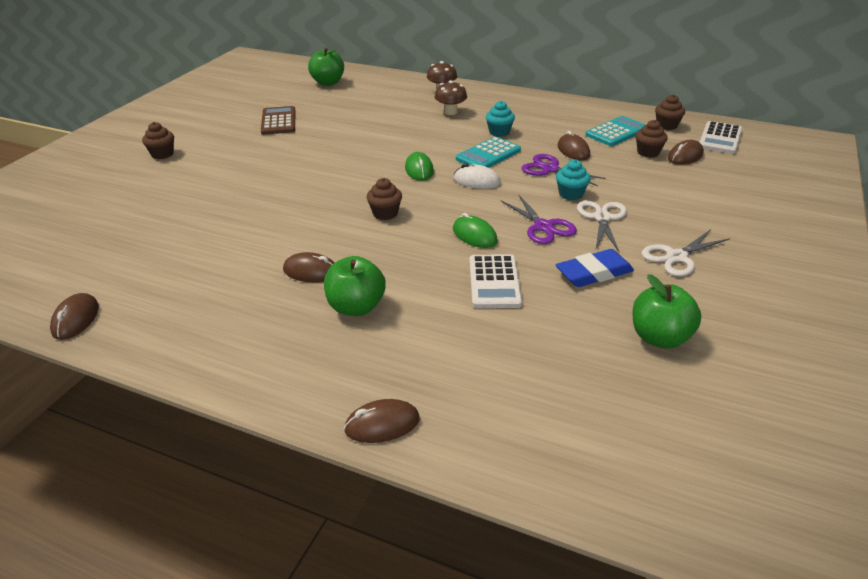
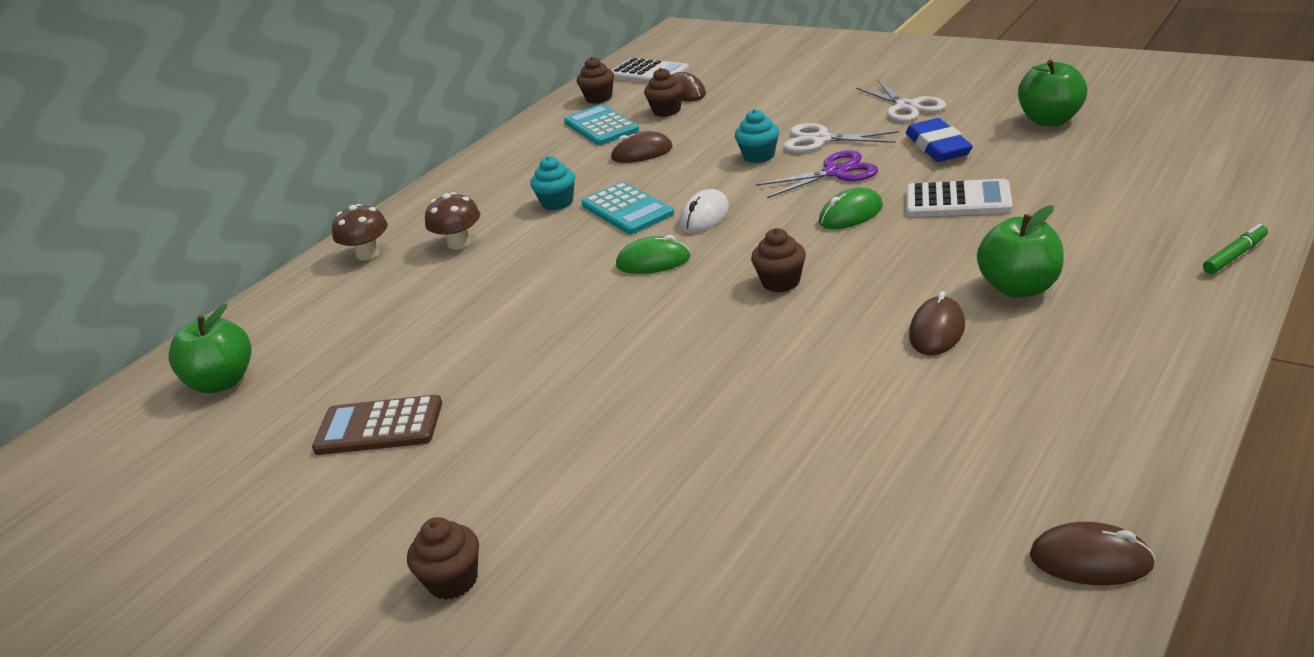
camera: 75 degrees left, 5 degrees down
brown mouse [344,399,420,443] -> green marker [1203,224,1268,274]
purple scissors [522,154,606,186] -> none

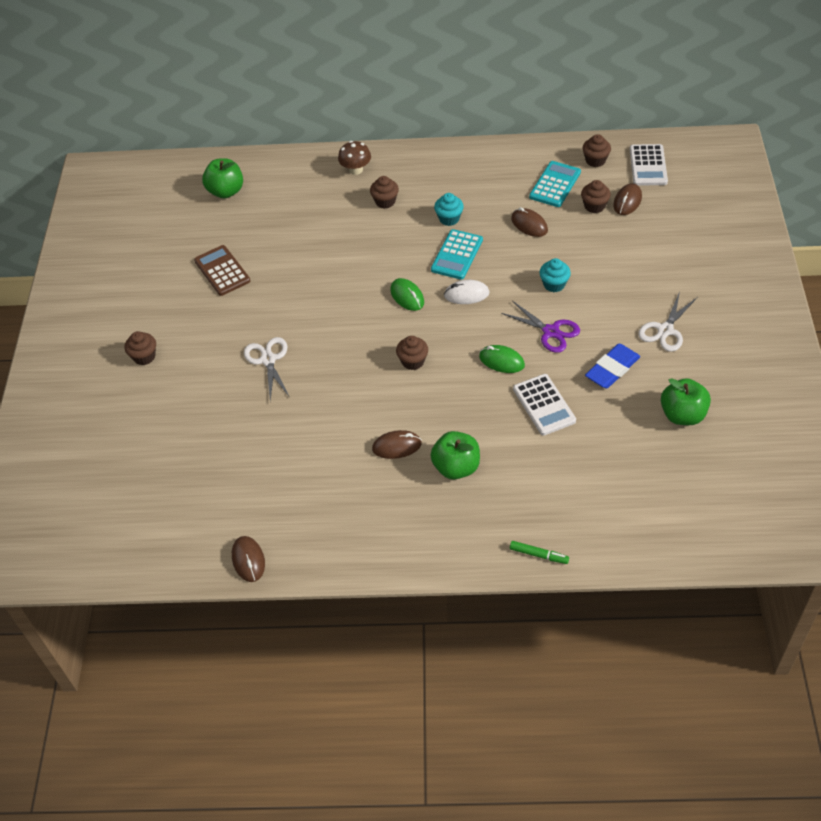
camera: 55 degrees right, 20 degrees up
brown mushroom [425,192,480,249] -> brown cupcake [370,176,399,209]
white scissors [783,123,899,153] -> white scissors moved to [244,337,289,401]

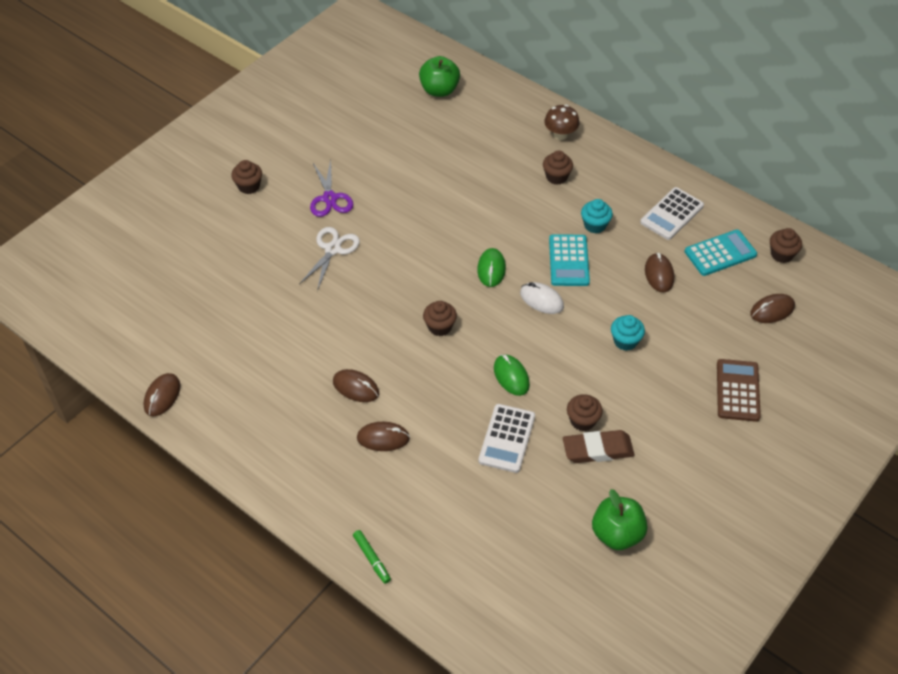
camera: 35 degrees right, 0 degrees up
brown calculator [194,245,250,296] -> brown calculator moved to [717,359,761,422]
green apple [430,431,480,480] -> brown mouse [357,422,410,451]
turquoise calculator [431,229,483,280] -> turquoise calculator turned 60 degrees counterclockwise [549,234,590,286]
purple scissors [501,301,580,353] -> purple scissors moved to [310,160,353,217]
brown cupcake [581,180,611,213] -> brown cupcake moved to [567,394,603,431]
blue eraser [585,344,640,388] -> brown eraser [563,430,634,463]
white calculator [630,144,668,186] -> white calculator moved to [640,187,704,240]
white scissors [638,291,698,352] -> none

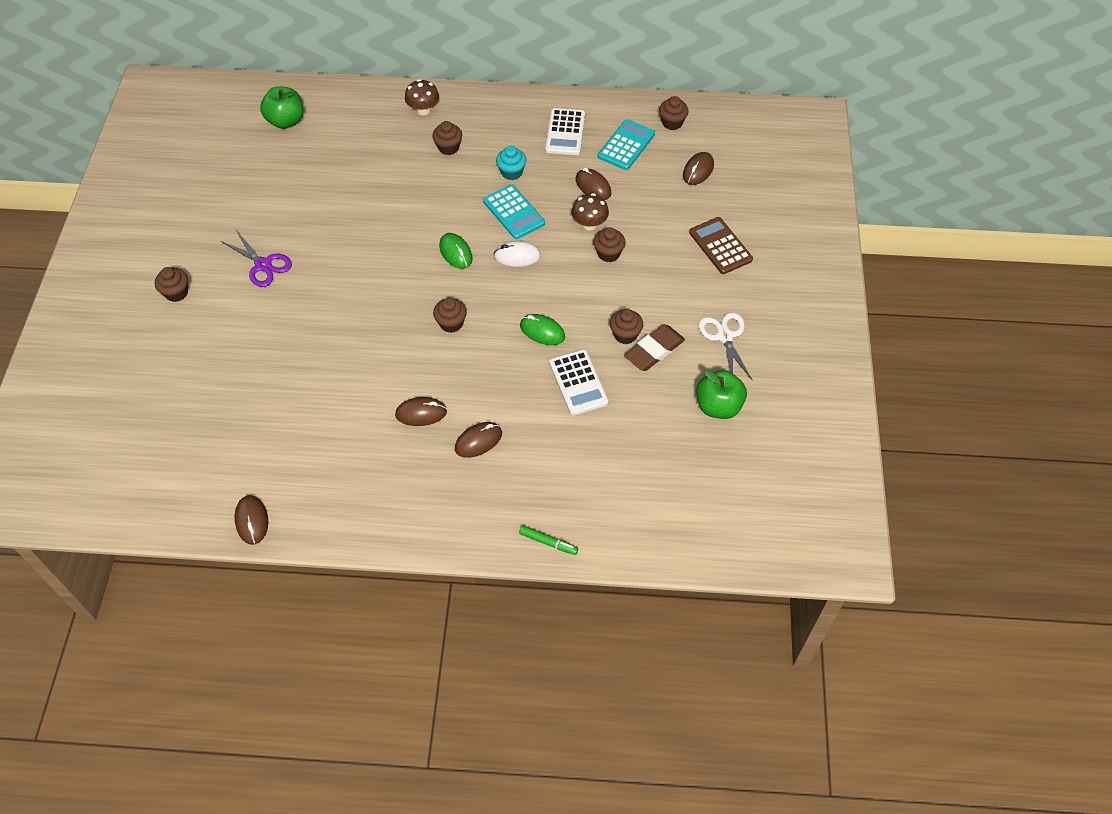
camera: 35 degrees left, 5 degrees up
white scissors [299,227,360,291] -> white scissors moved to [699,312,753,381]
turquoise cupcake [611,315,645,351] -> brown cupcake [594,228,626,262]
none -> brown mushroom [572,193,609,231]

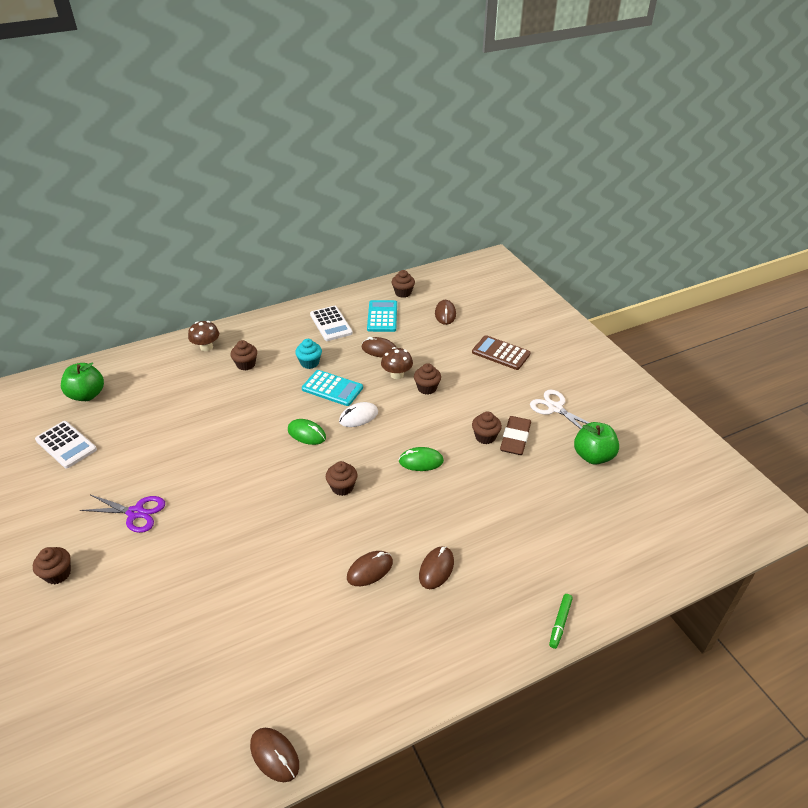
camera: 30 degrees left, 15 degrees down
green marker [519,525,578,555] -> green marker turned 120 degrees clockwise [549,594,573,649]
white calculator [549,349,609,415] -> white calculator moved to [35,421,97,468]

